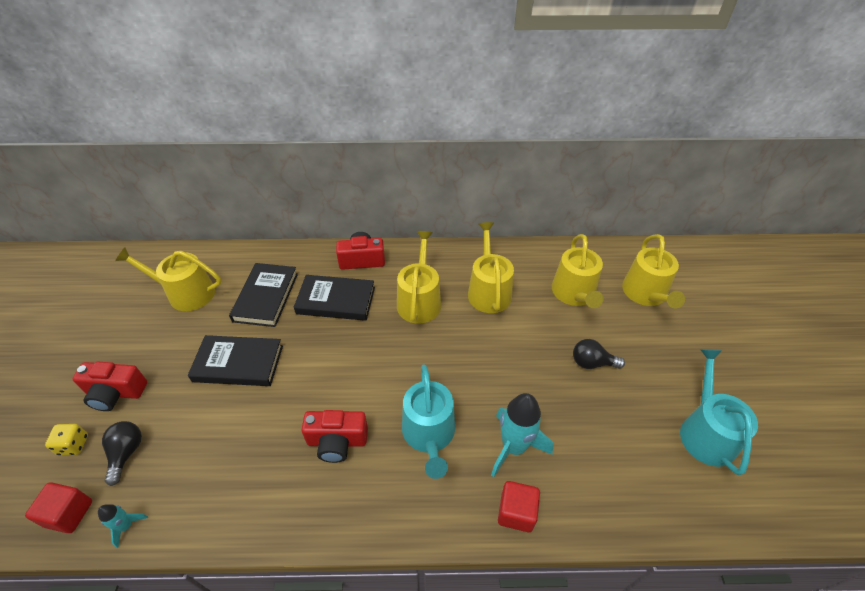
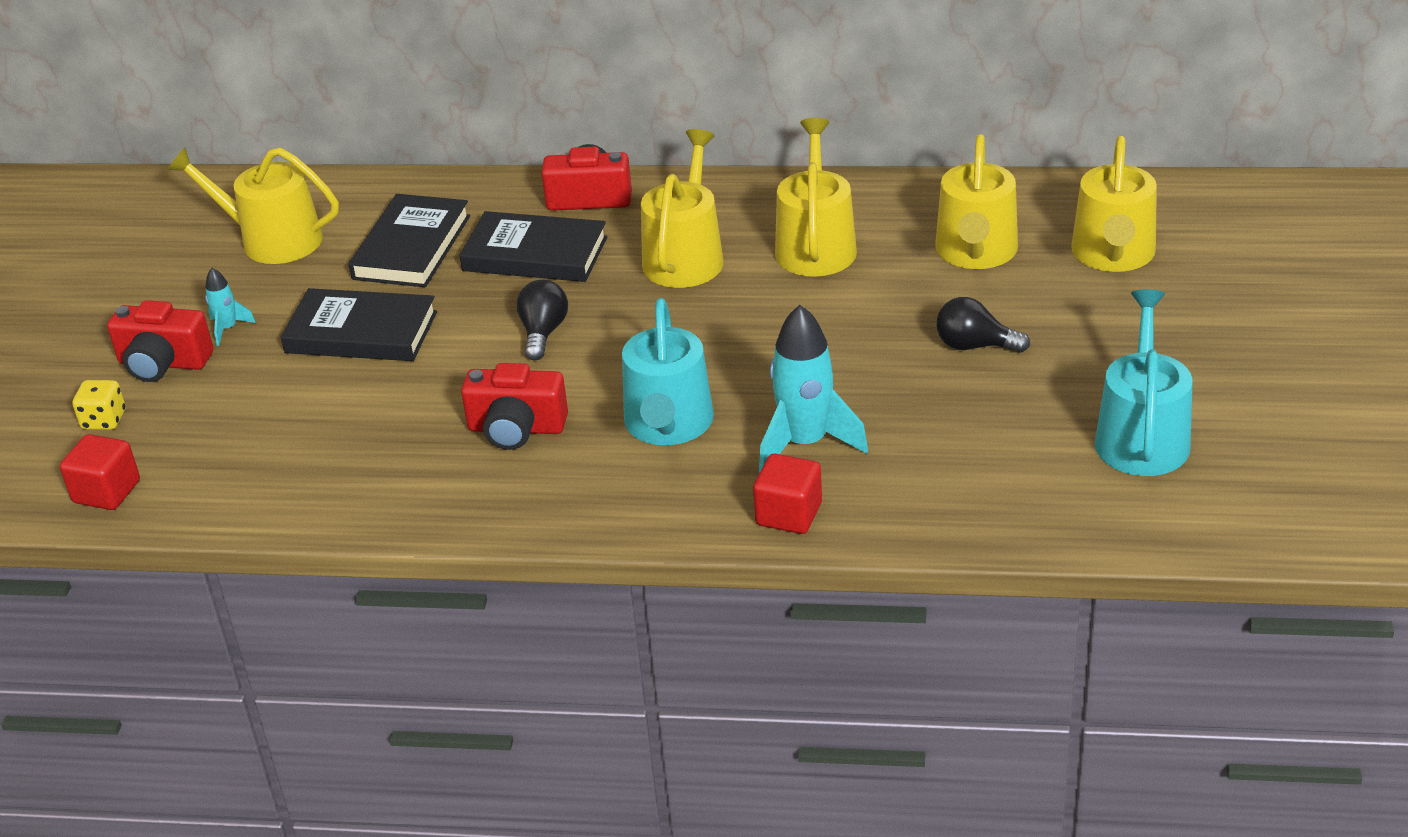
camera: 10 degrees right, 10 degrees down
turquoise rocket [98,504,148,548] -> turquoise rocket moved to [205,268,256,346]
black light bulb [102,421,142,486] -> black light bulb moved to [516,280,568,361]

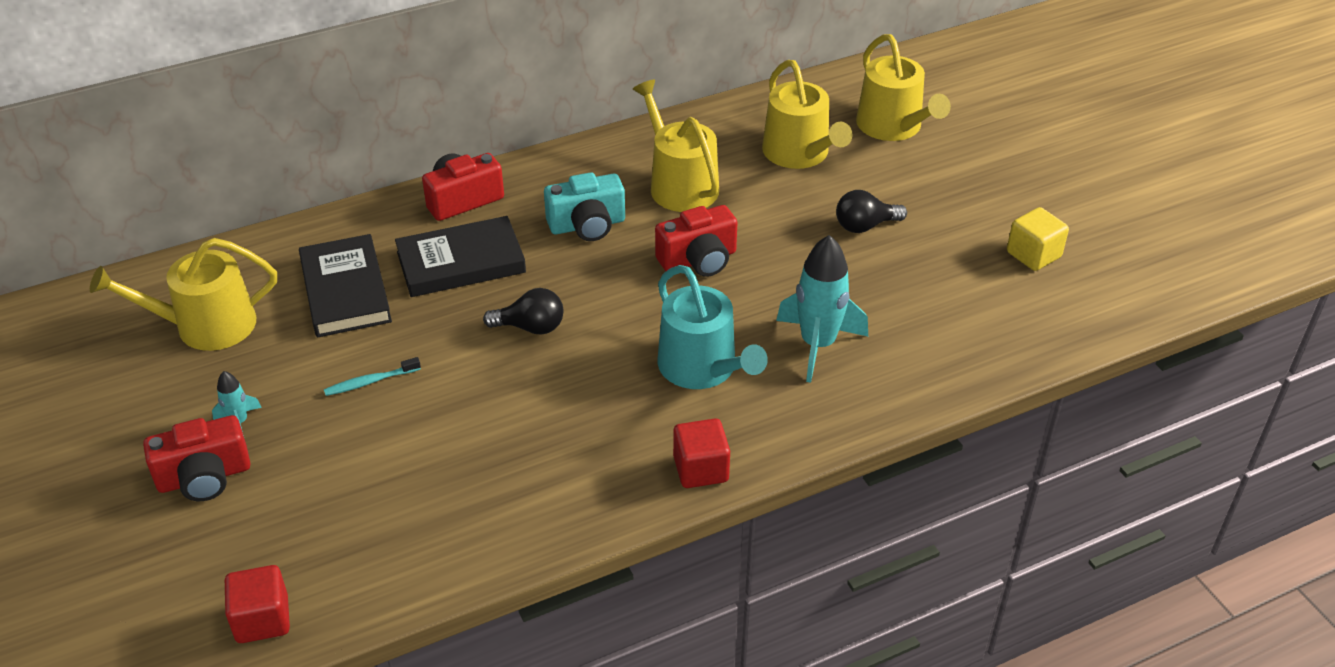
camera: 35 degrees left, 5 degrees up
yellow dice [72,380,126,430] -> none
black book [281,288,437,361] -> turquoise toothbrush [324,357,421,396]
red camera [461,363,568,450] -> red camera moved to [655,205,737,277]
black light bulb [516,280,568,361] -> black light bulb turned 120 degrees clockwise [483,288,564,335]
yellow watering can [641,129,724,288] -> turquoise camera [544,172,625,241]
red cube [753,454,822,534] -> red cube moved to [673,419,730,488]
turquoise watering can [1095,289,1193,476] -> yellow cube [1007,207,1069,271]

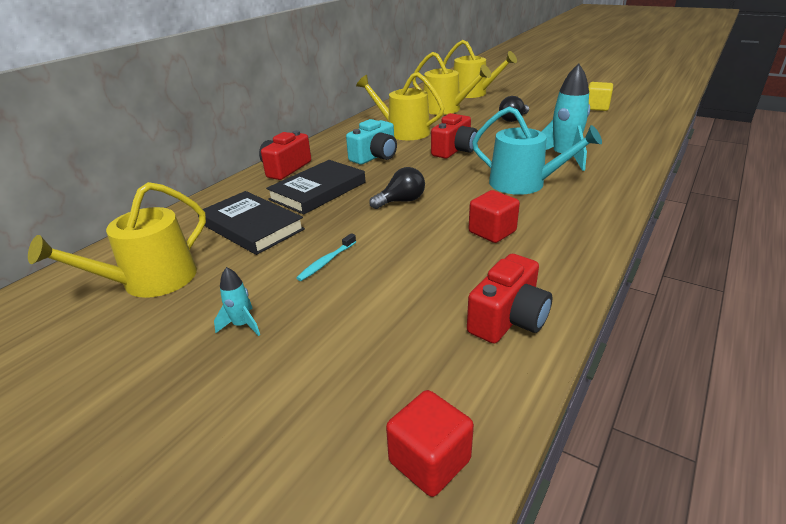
camera: 30 degrees left, 10 degrees down
red camera [143,415,250,501] -> red camera moved to [467,254,552,344]
red cube [673,419,730,488] -> red cube moved to [468,190,520,243]

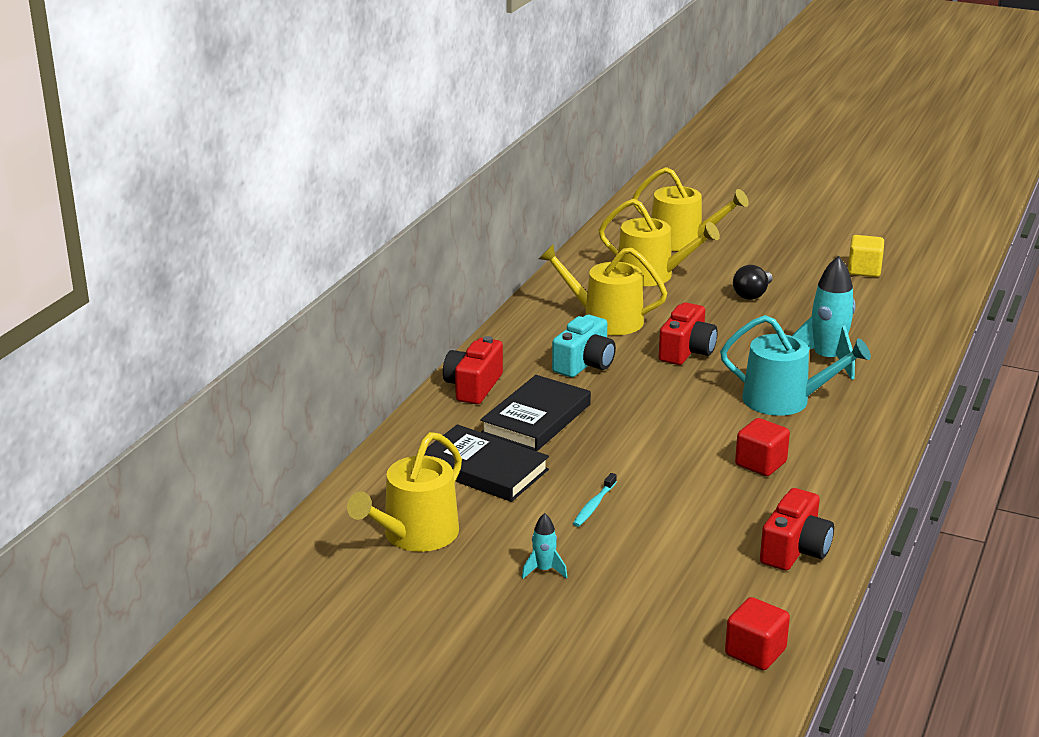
camera: 10 degrees left, 5 degrees down
black light bulb [369,167,425,209] -> none

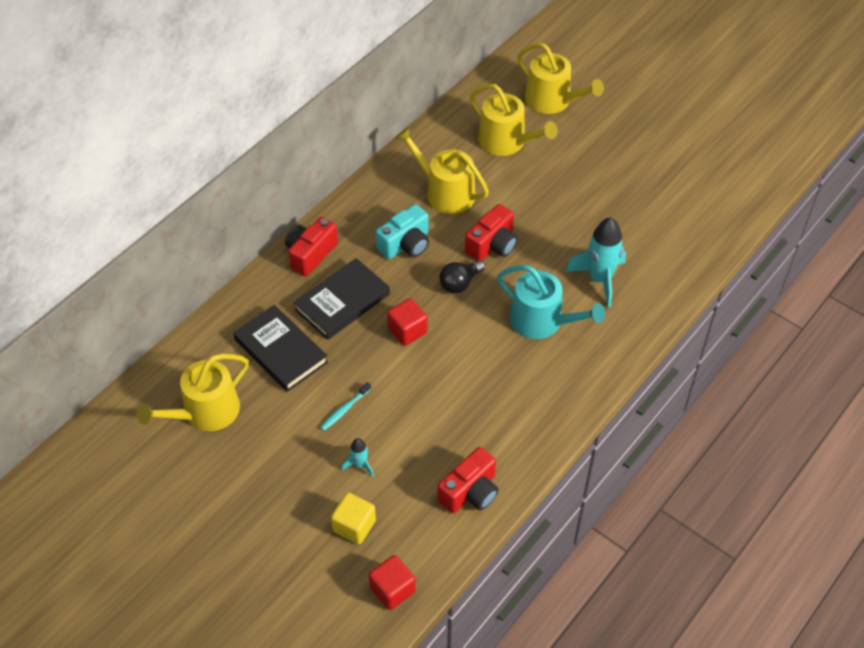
camera: 15 degrees right, 25 degrees up
turquoise rocket [522,513,567,579] -> turquoise rocket moved to [342,438,374,477]
black light bulb [733,265,772,300] -> black light bulb moved to [439,260,485,294]
red cube [735,418,790,476] -> red cube moved to [387,298,428,346]
yellow cube [848,235,884,277] -> yellow cube moved to [331,493,376,544]

